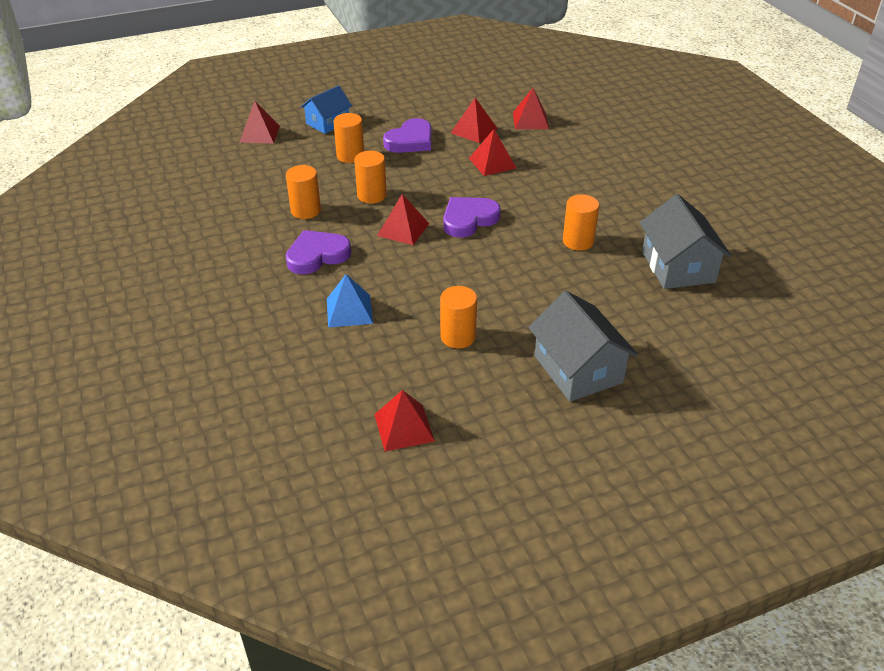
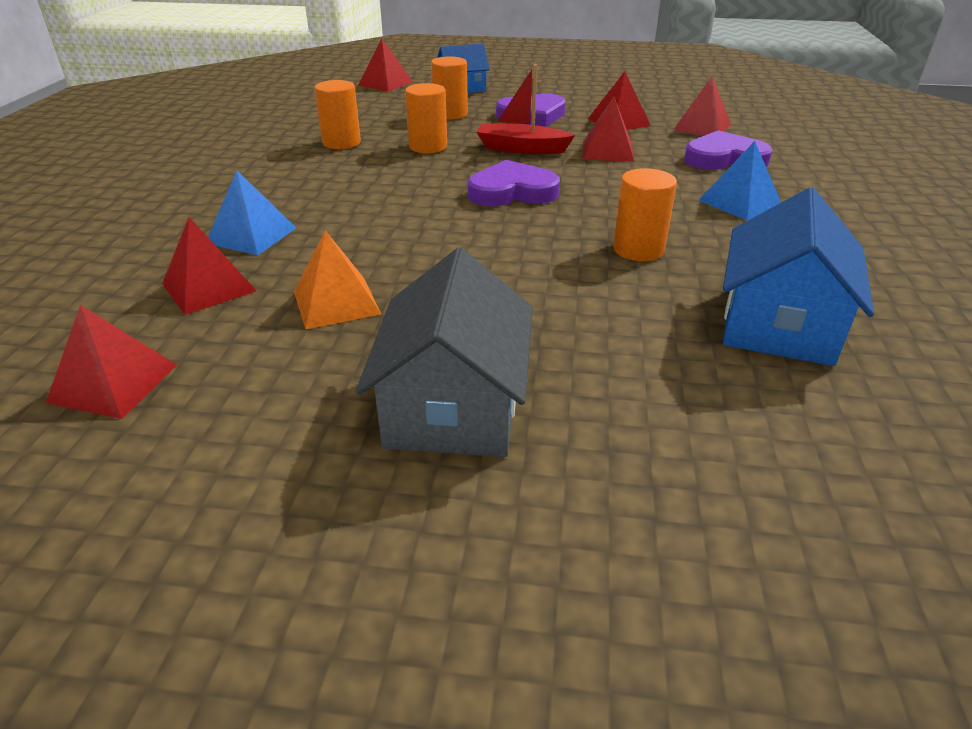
camera: 30 degrees right, 5 degrees down
purple heart [286,230,351,274] -> purple heart moved to [684,130,773,170]
red pyramid [377,194,429,245] -> red pyramid moved to [162,217,256,315]
orange cylinder [440,286,477,349] -> orange pyramid [294,230,381,330]
grey house [640,194,732,289] -> blue house [723,188,874,366]
none -> red boat [476,64,575,154]
none -> blue pyramid [698,141,781,220]

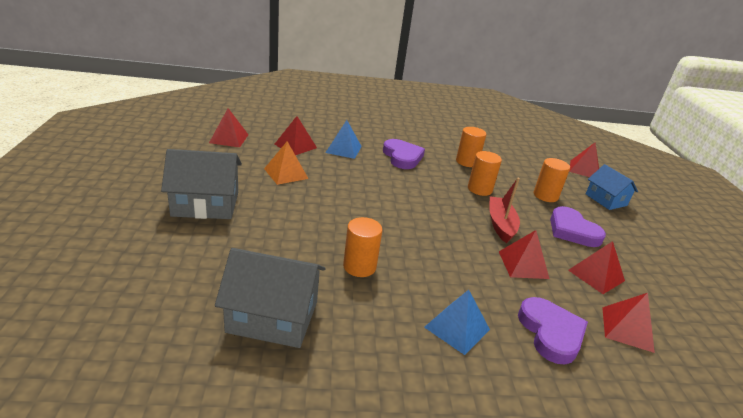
camera: 75 degrees right, 5 degrees down
purple heart [468,160,560,206] -> purple heart moved to [383,139,425,169]
blue house [723,188,874,366] -> grey house [215,248,325,348]

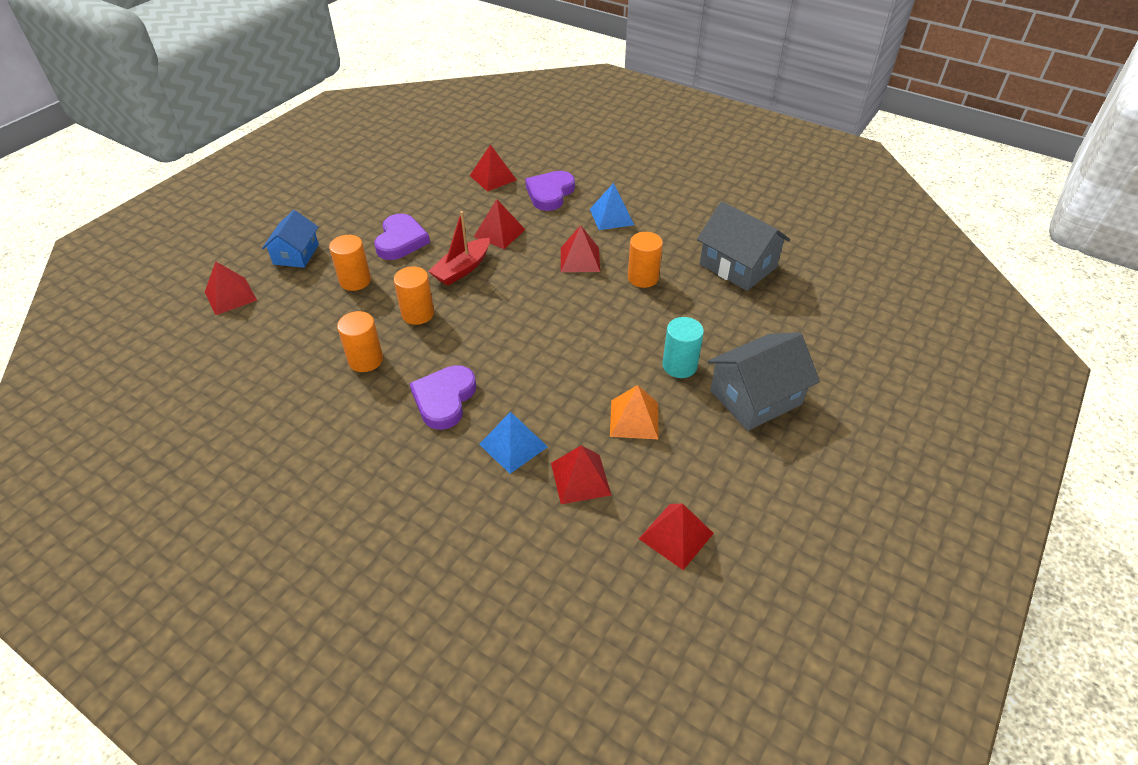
camera: 140 degrees left, 15 degrees up
grey house [161,149,242,219] -> grey house turned 60 degrees counterclockwise [708,332,820,431]
red pyramid [568,241,625,294] -> red pyramid moved to [561,225,600,272]
none -> turquoise cylinder [663,317,704,378]

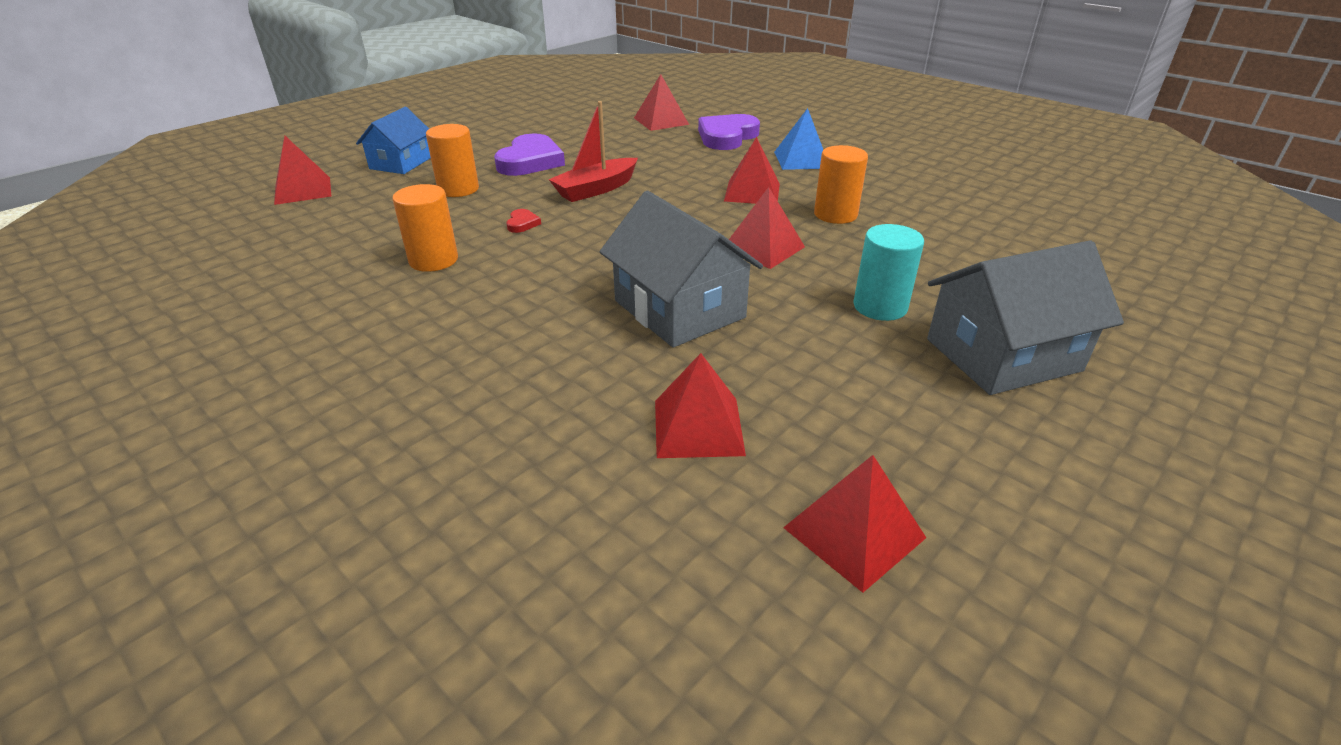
camera: 10 degrees right, 10 degrees down
orange cylinder [394,266,434,325] -> red heart [507,209,541,233]
purple heart [410,365,476,430] -> none
red pyramid [474,199,526,249] -> red pyramid moved to [729,187,805,269]
blue pyramid [479,411,548,474] -> none
orange pyramid [610,385,658,439] -> none
grey house [697,201,790,291] -> grey house moved to [600,191,763,348]

